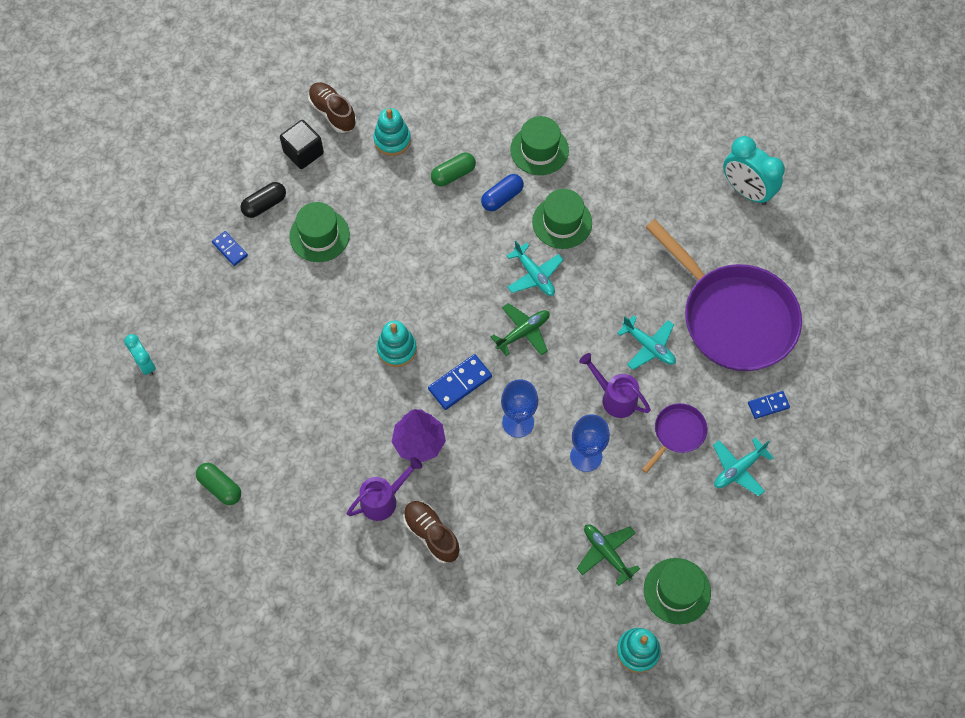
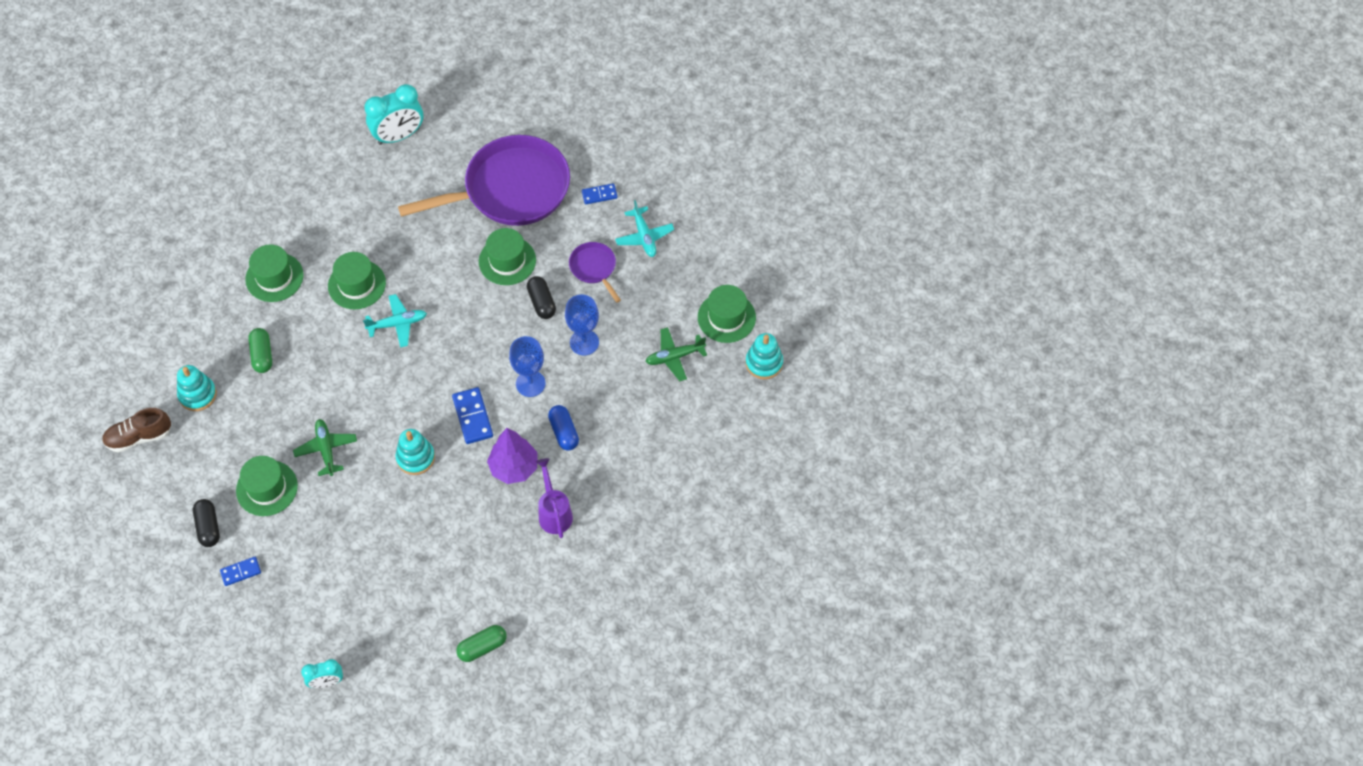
camera: 70 degrees left, 5 degrees down
black cube [280,120,324,169] -> none
brown shoe [403,501,460,563] -> none
blue capsule [481,174,524,211] -> blue capsule moved to [548,405,579,451]
green plane [491,303,550,356] -> green plane moved to [293,419,357,476]
purple watering can [579,353,651,418] -> black capsule [527,276,556,319]
turquoise plane [617,315,676,370] -> green hat [479,228,536,285]
blue domino [748,391,790,419] -> blue domino turned 75 degrees clockwise [582,183,618,204]

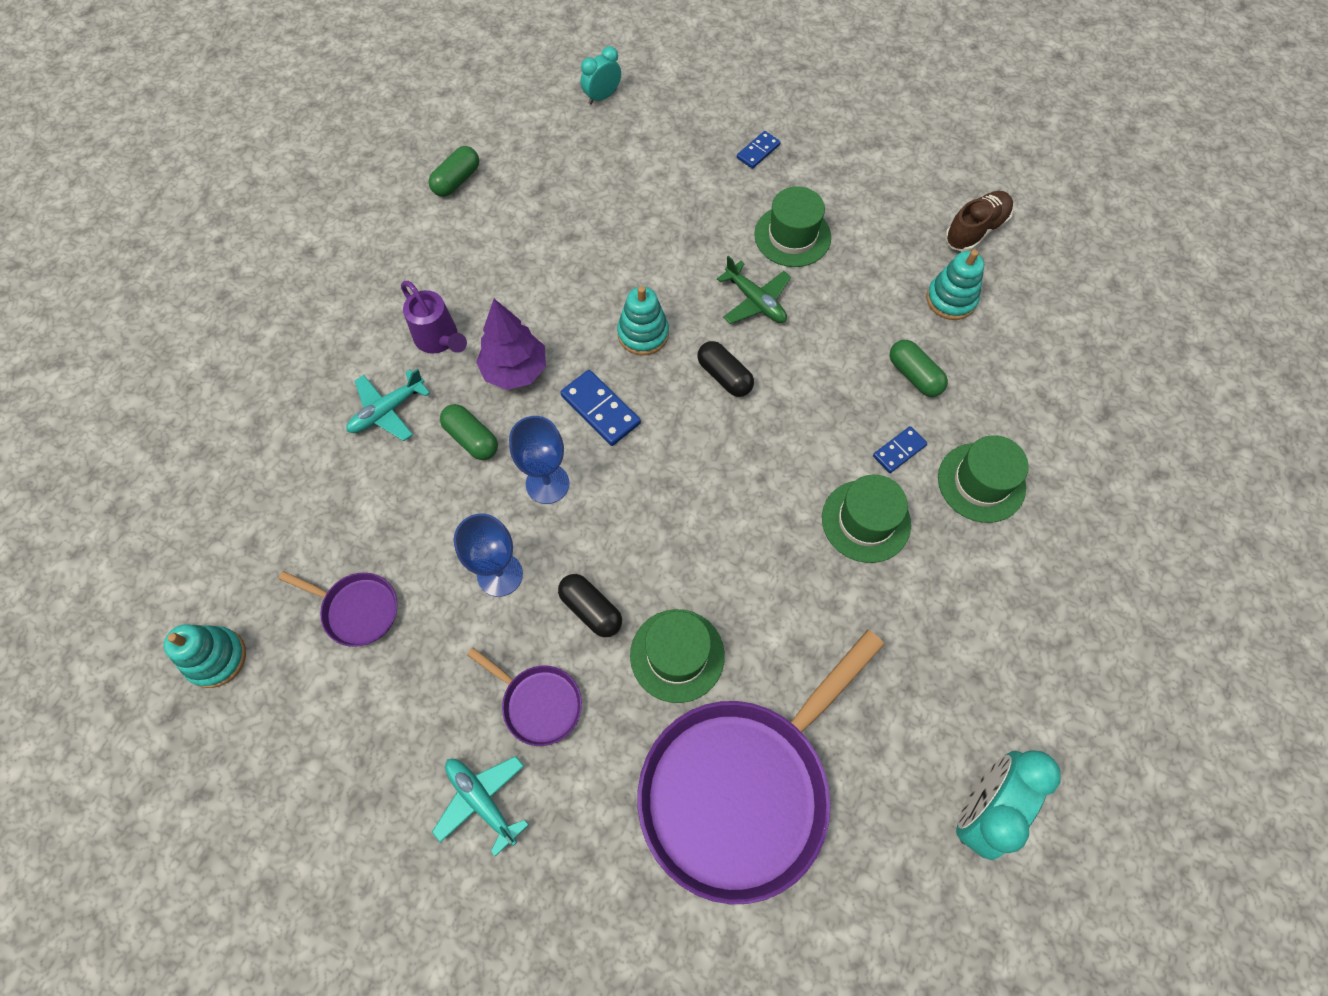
camera: 155 degrees right, 5 degrees up
black capsule [193,499,220,547] -> black capsule moved to [697,341,754,397]
turquoise plane [363,294,427,348] -> turquoise plane moved to [346,369,430,441]
blue capsule [548,405,579,451] -> green capsule [440,404,498,460]
blue domino [582,183,618,204] -> blue domino moved to [873,426,927,473]
green plane [645,327,707,381] -> purple pan [279,571,397,647]
green hat [698,285,756,343] -> none

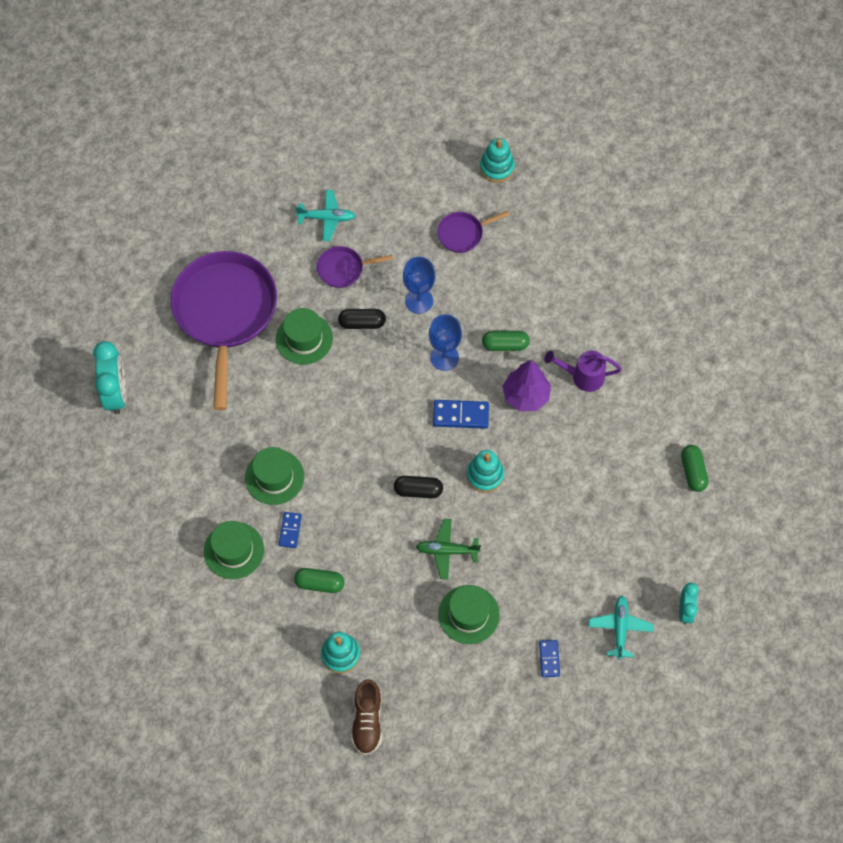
camera: 135 degrees right, 0 degrees up
turquoise plane [346,369,430,441] -> turquoise plane moved to [588,596,653,660]

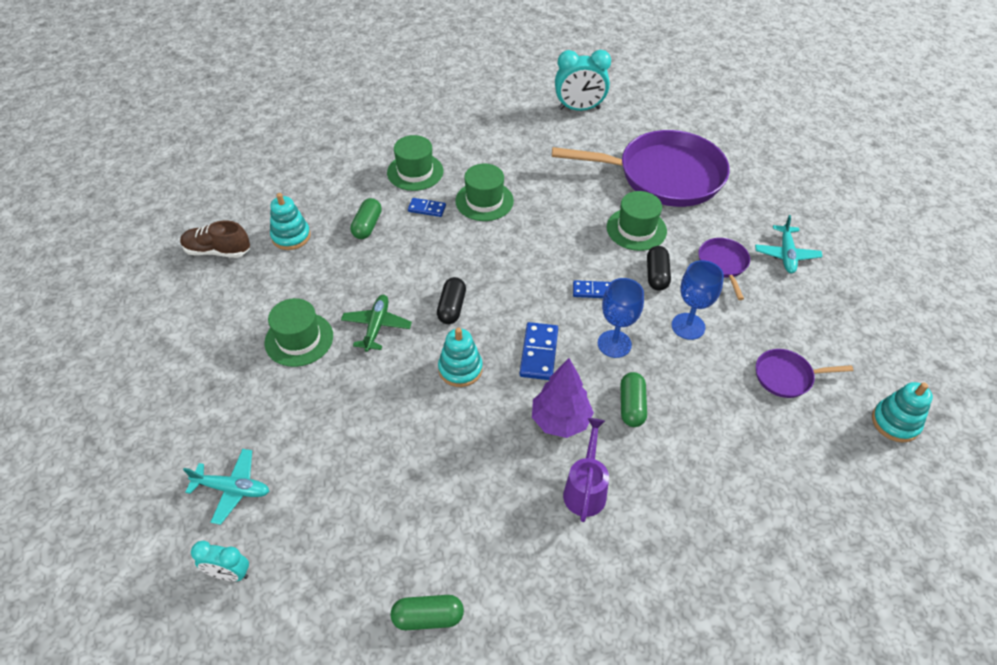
camera: 95 degrees right, 15 degrees down
purple pan [437,211,510,253] -> purple pan turned 75 degrees counterclockwise [756,349,853,398]
blue domino [539,640,560,677] -> blue domino moved to [573,280,610,298]

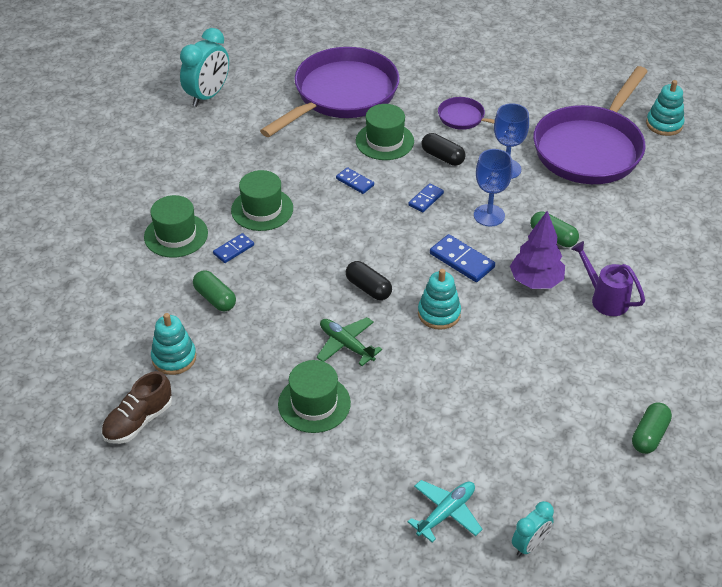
camera: 55 degrees left, 5 degrees down
turquoise plane [755,215,823,273] -> none
purple pan [756,349,853,398] -> purple pan [533,66,648,184], size x2.28
none -> blue domino [336,167,374,194]

